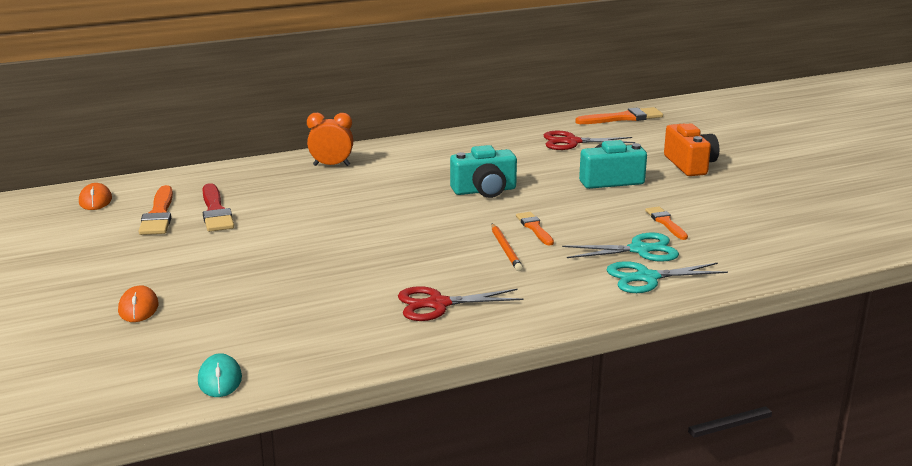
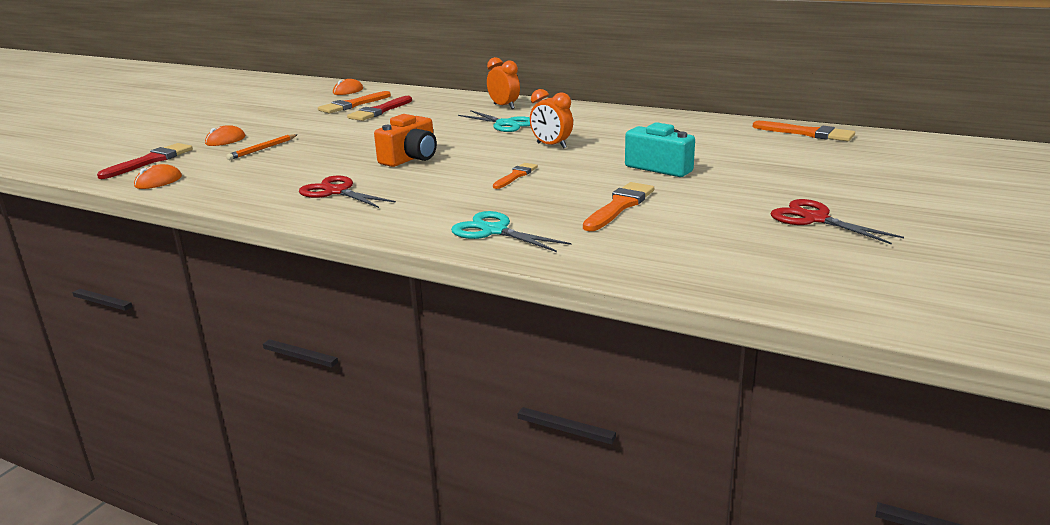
camera: 50 degrees right, 0 degrees up
turquoise mouse [198,353,242,397] -> orange mouse [134,164,182,189]
turquoise camera [450,145,517,198] -> orange clock [530,89,573,149]
orange pencil [491,224,523,271] -> orange pencil moved to [226,134,297,160]
red scissors [544,131,635,150] -> red scissors moved to [771,199,904,245]
turquoise scissors [562,233,679,262] -> turquoise scissors moved to [458,110,530,132]
orange brush [645,207,688,240] -> orange brush [583,182,654,231], size x1.58
orange camera [664,123,719,176] -> orange camera moved to [374,114,437,167]
none -> red brush [97,143,193,179]

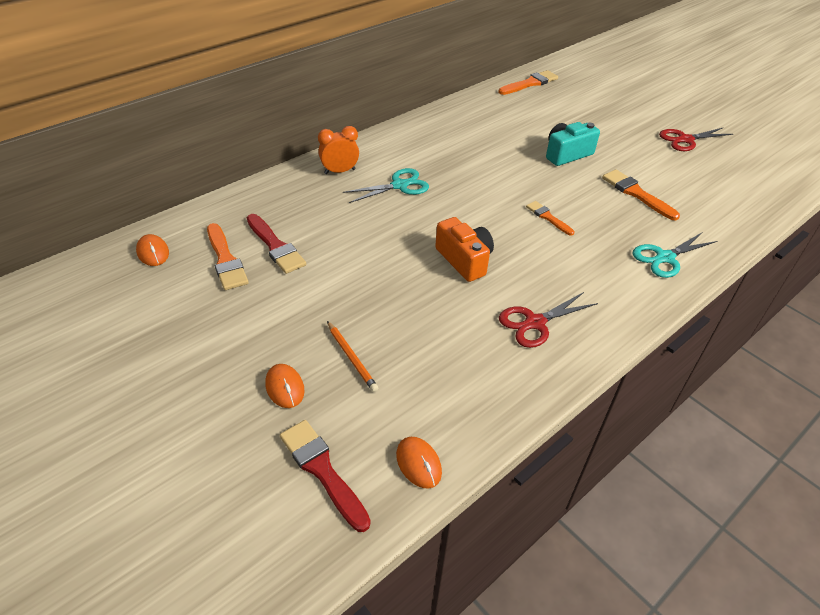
camera: 70 degrees left, 20 degrees up
orange clock [530,89,573,149] -> none

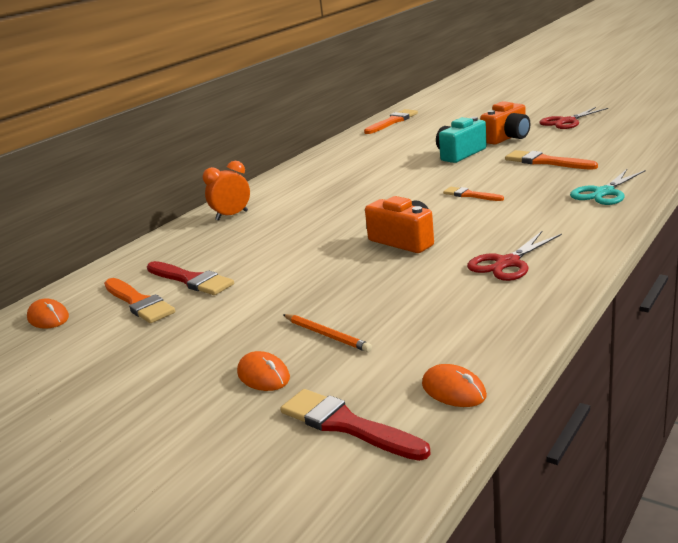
camera: 10 degrees left, 20 degrees down
turquoise scissors [343,168,429,203] -> none
none -> orange camera [480,101,530,144]

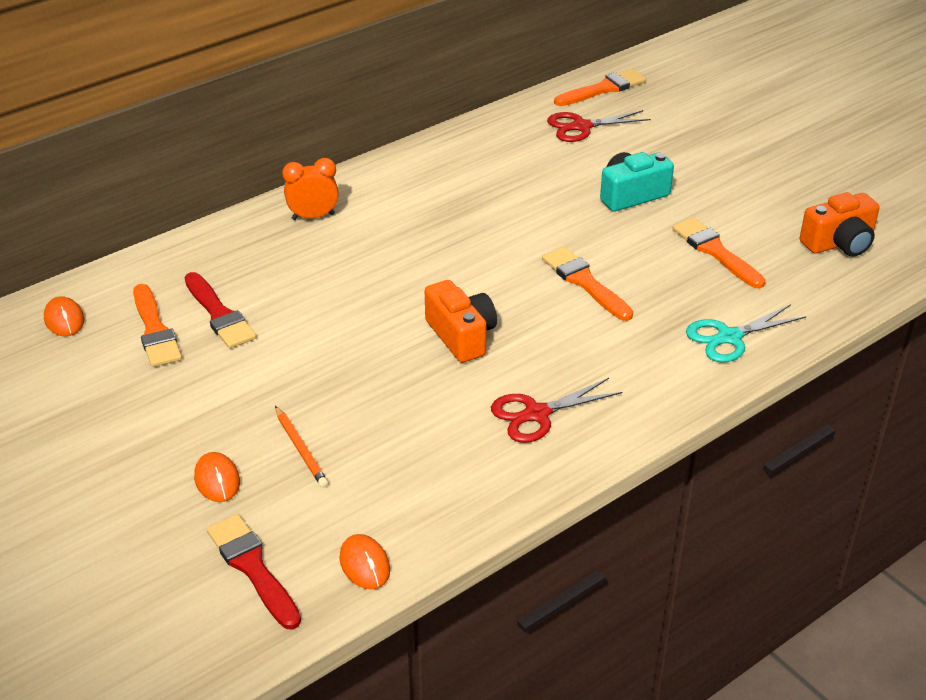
camera: 15 degrees right, 15 degrees up
orange brush [443,187,504,201] -> orange brush [542,247,633,321], size x1.58
orange camera [480,101,530,144] -> orange camera moved to [800,192,880,257]
red scissors [539,107,608,129] -> red scissors moved to [547,110,651,142]

